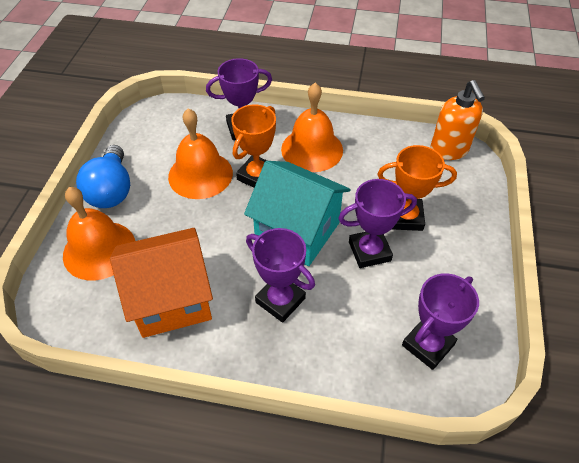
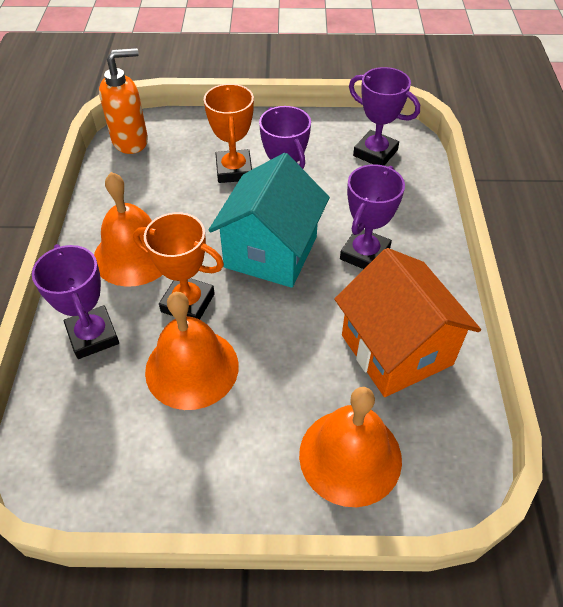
camera: 100 degrees left, 0 degrees up
blue light bulb [76,145,130,208] -> none

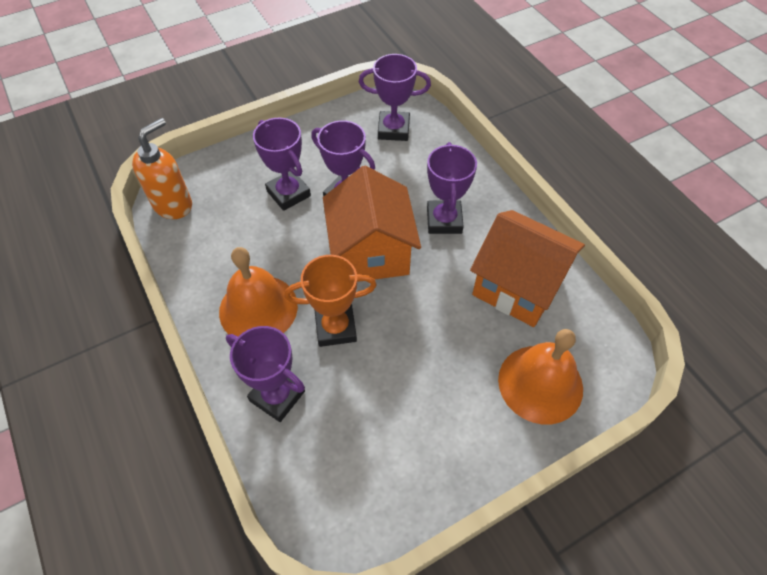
camera: 30 degrees left, 5 degrees up
orange bell [145,292,239,410] -> none
orange trophy [204,84,254,183] -> purple trophy [253,118,311,211]
turquoise house [209,153,330,288] -> orange house [323,166,421,282]

